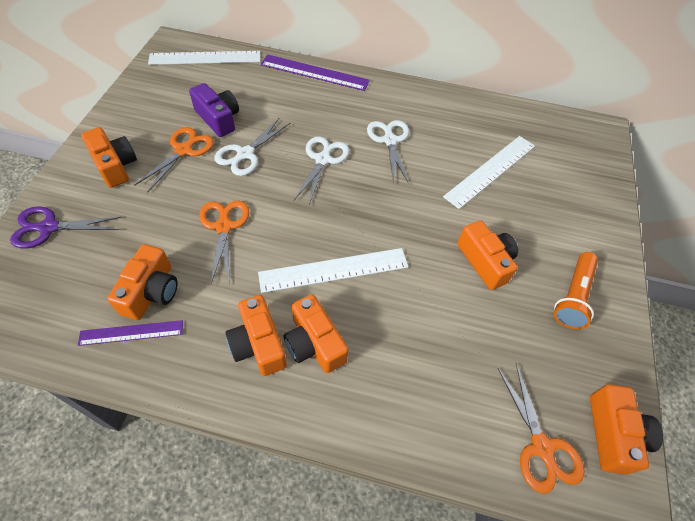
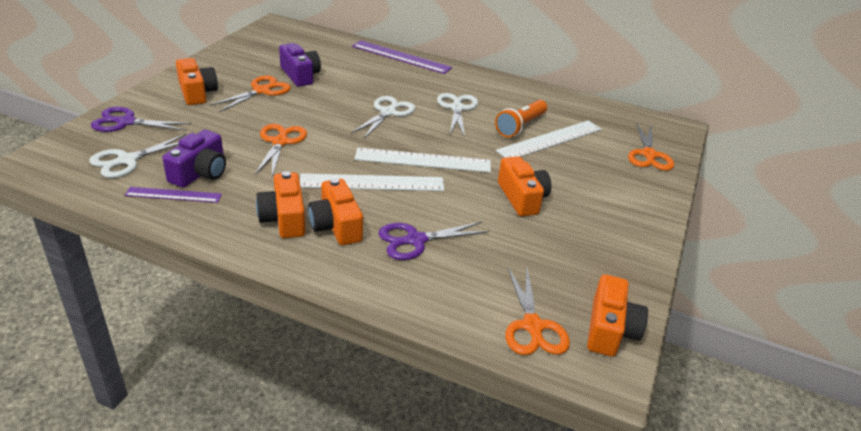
camera: 10 degrees right, 20 degrees down
orange camera [107,244,178,320] -> purple camera [162,130,226,188]
white ruler [148,51,260,65] -> white ruler moved to [354,148,491,173]
white scissors [214,117,290,176] -> white scissors moved to [89,134,186,178]
orange flashlight [554,252,598,329] -> orange flashlight moved to [495,100,547,137]
none -> purple scissors [378,222,489,260]
none -> orange scissors [628,124,674,171]

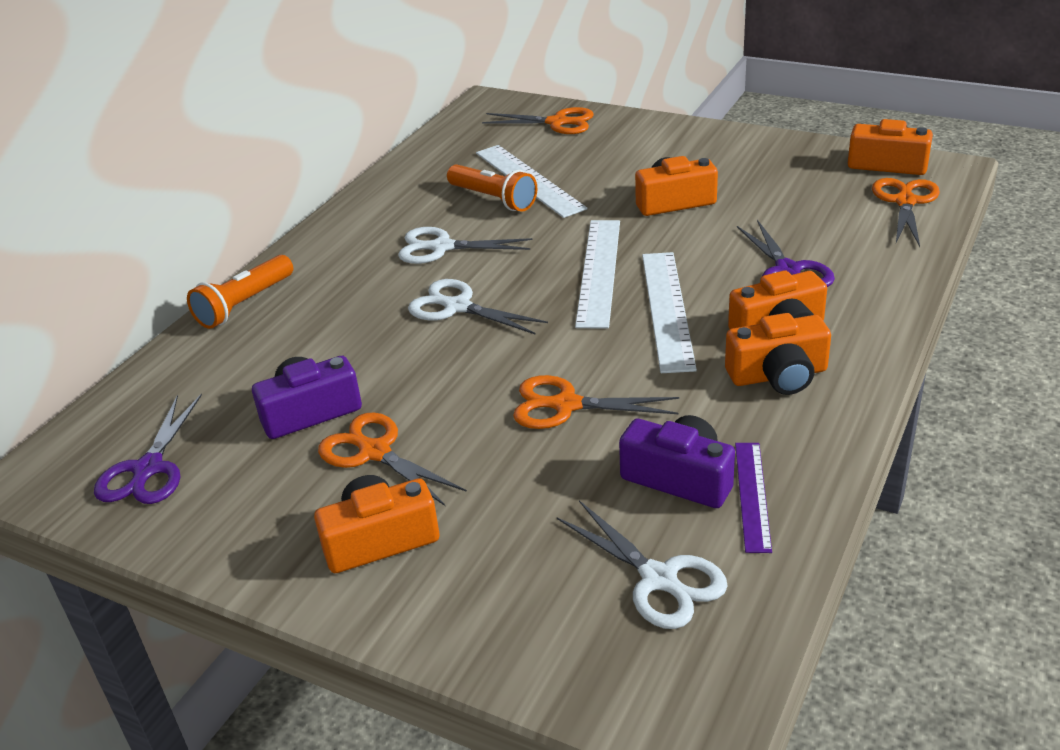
camera: 80 degrees left, 0 degrees up
purple scissors [91,107,192,132] -> purple scissors moved to [94,394,202,504]
purple ruler [352,40,452,74] -> orange flashlight [187,255,293,329]
orange scissors [505,268,570,355] -> orange scissors turned 75 degrees counterclockwise [872,178,940,247]

